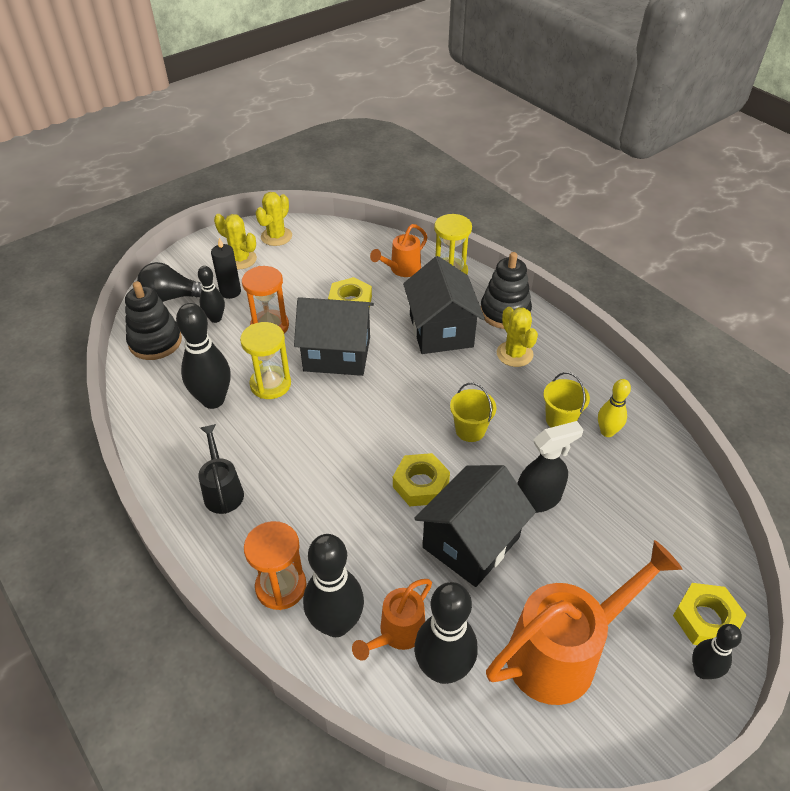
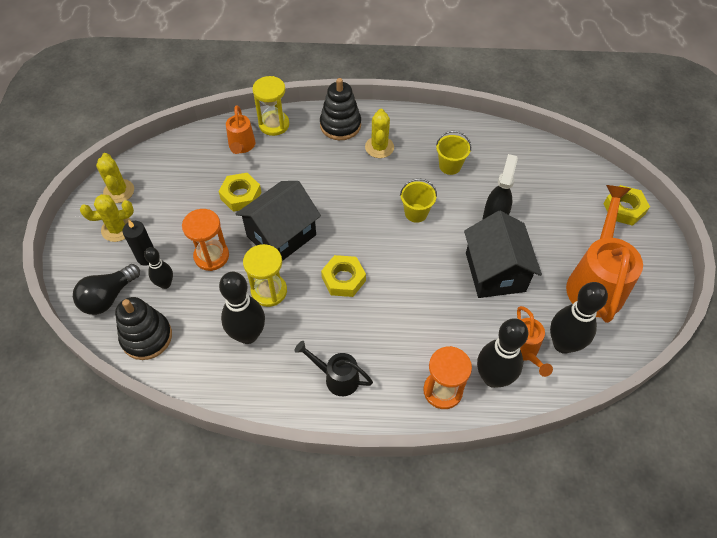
camera: 50 degrees left, 10 degrees up
yellow nut [393,453,450,506] -> yellow nut moved to [321,255,366,297]
black house [403,256,485,354] -> none
yellow cactus [497,307,538,367] -> yellow cactus turned 75 degrees clockwise [365,109,394,158]
yellow bowling pin [598,379,631,437] -> none
black bowling pin [692,624,742,679] -> none

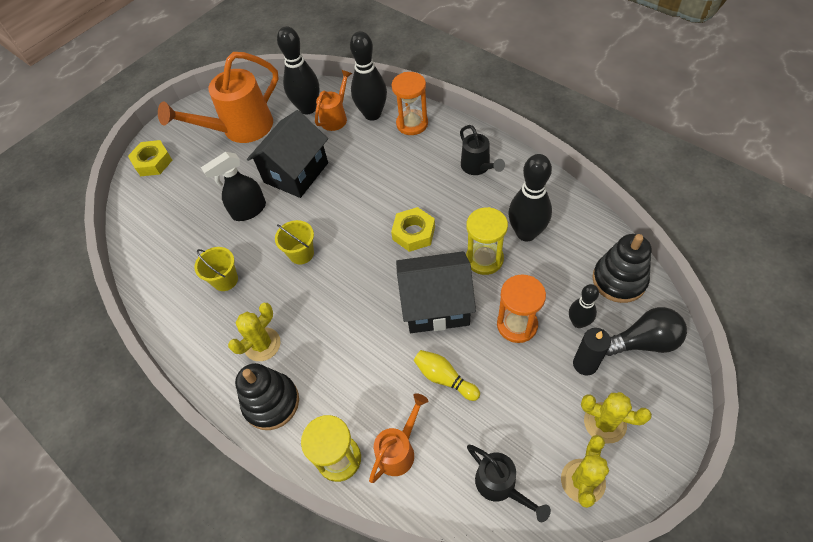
camera: 135 degrees left, 0 degrees up
yellow nut [219,173,261,212] -> yellow bowling pin [414,350,480,401]
none -> black watering can [467,445,551,522]

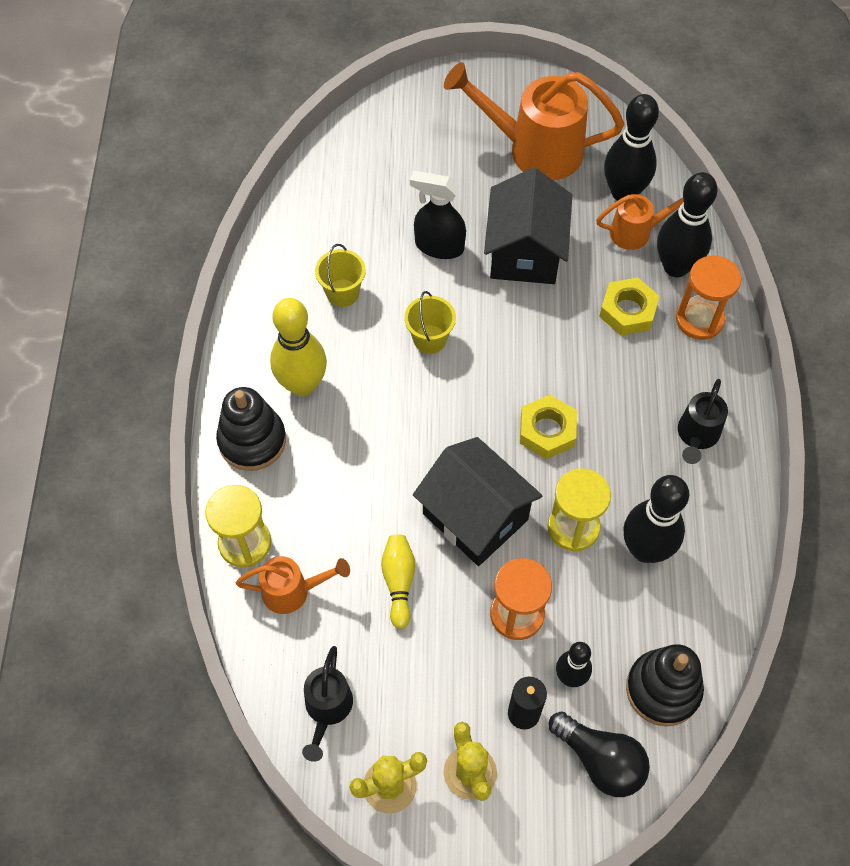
camera: 45 degrees right, 5 degrees up
yellow nut [128,140,173,176] -> yellow nut moved to [599,277,660,336]
yellow cactus [228,303,281,361] -> yellow bowling pin [270,298,327,396]
black house [247,110,328,198] -> black house turned 75 degrees counterclockwise [484,168,572,284]

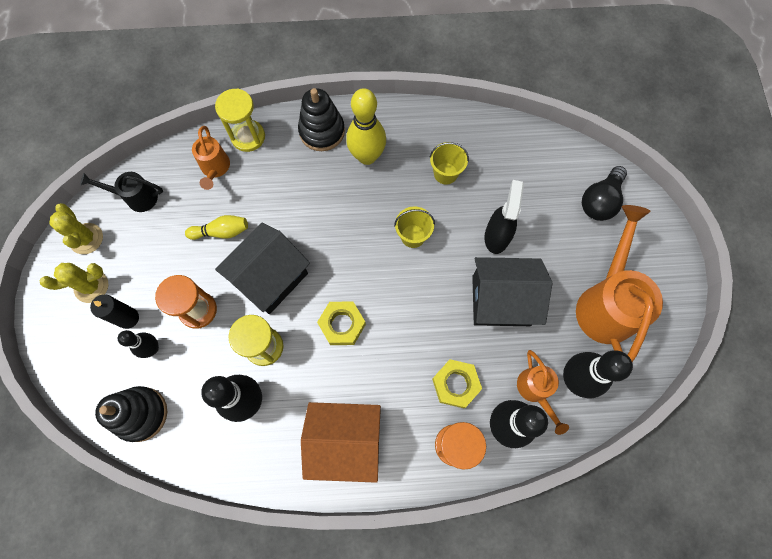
camera: 85 degrees right, 10 degrees up
black light bulb [549,711,650,797] -> black light bulb moved to [582,166,627,221]
black watering can [678,379,728,464] -> orange house [301,402,381,483]

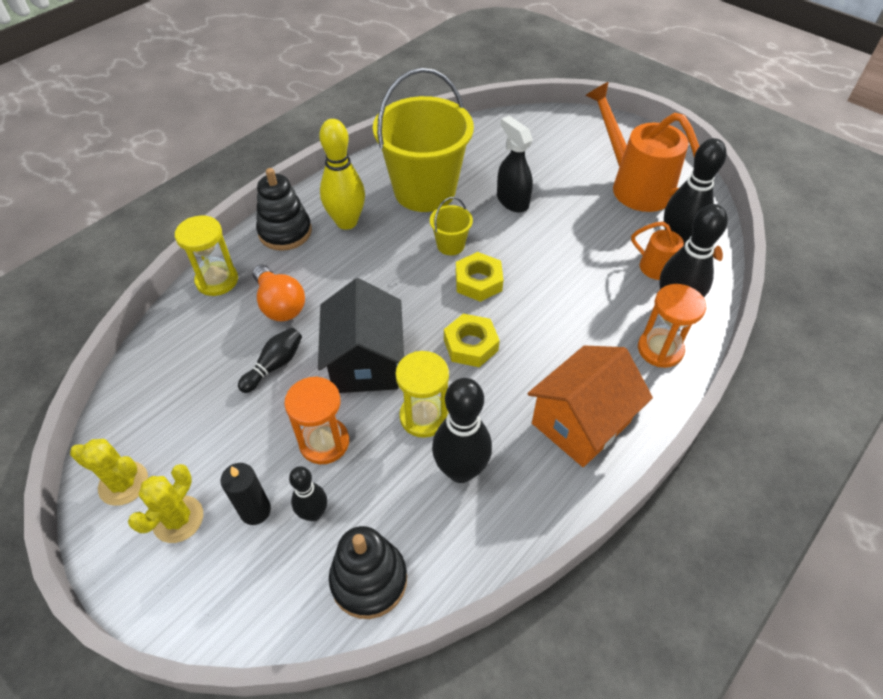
camera: 45 degrees left, 20 degrees down
black watering can [80,172,163,212] -> none
yellow bowling pin [185,215,248,240] -> black bowling pin [238,328,302,393]
orange watering can [192,126,230,190] -> none
yellow bucket [429,142,469,185] -> yellow bucket [373,68,474,212], size x2.38
yellow nut [432,359,482,408] -> yellow nut moved to [456,252,503,302]
black house [472,257,552,326] -> none
black light bulb [582,166,627,221] -> none
none -> orange light bulb [252,265,305,321]

